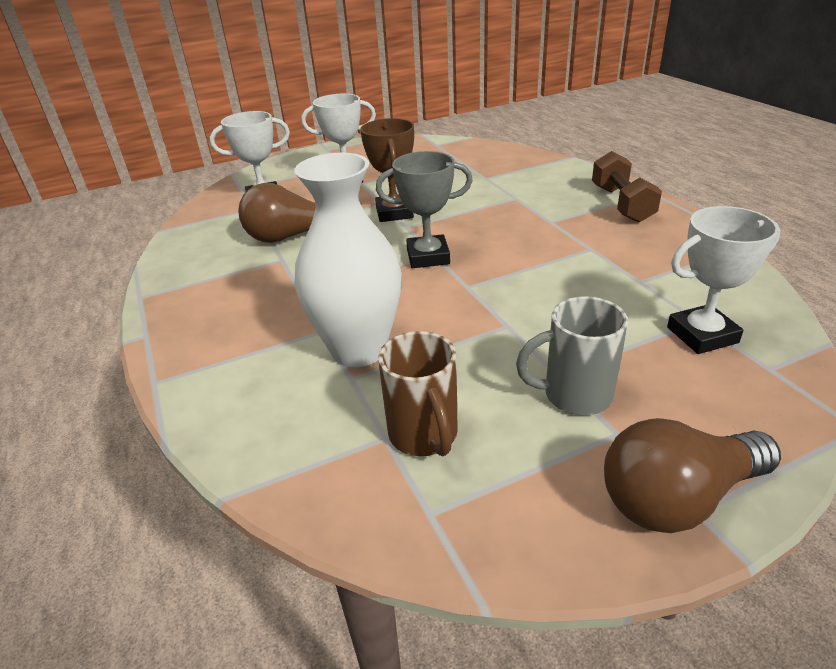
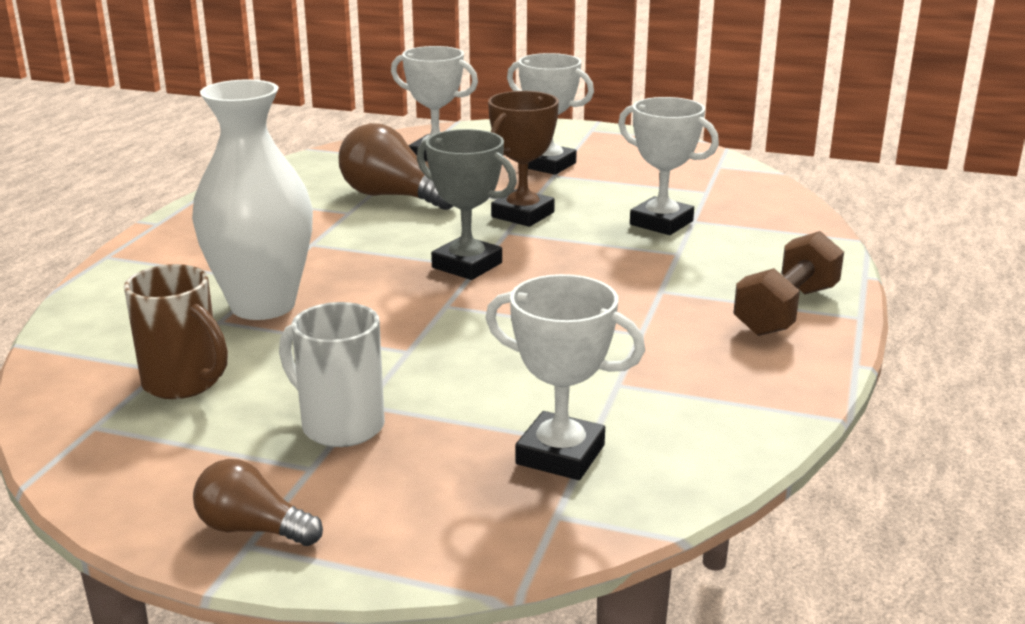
camera: 40 degrees right, 10 degrees down
brown mug [378,331,458,456] -> brown mug turned 75 degrees counterclockwise [124,264,228,399]
grey mug [516,296,628,415] -> white mug [279,302,385,447]
brown light bulb [604,418,781,533] -> brown light bulb [193,459,323,546], size x0.59
none -> white trophy [618,97,719,235]

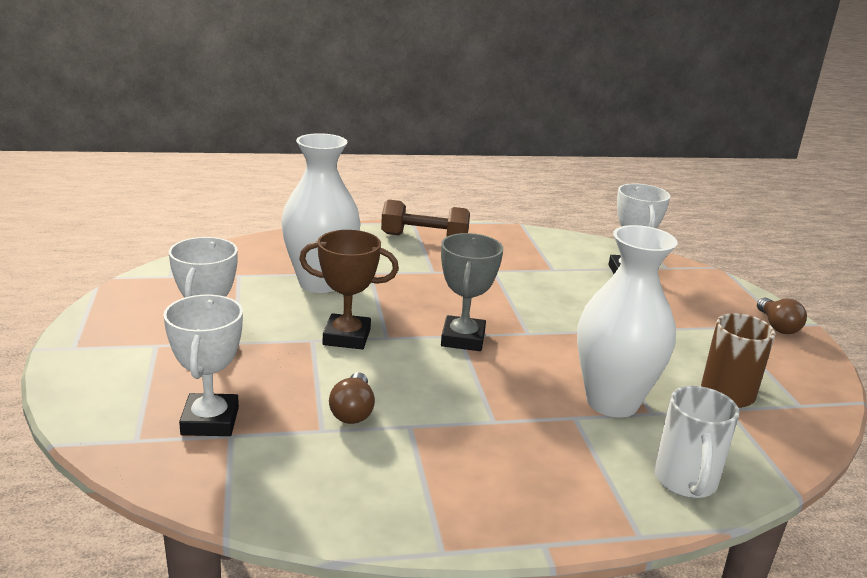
camera: 120 degrees left, 0 degrees up
white mug [279,302,385,447] -> white mug moved to [654,386,739,498]
brown light bulb [339,123,454,210] -> brown light bulb [329,372,375,424], size x0.59
white trophy [618,97,719,235] -> white vase [281,133,361,293]

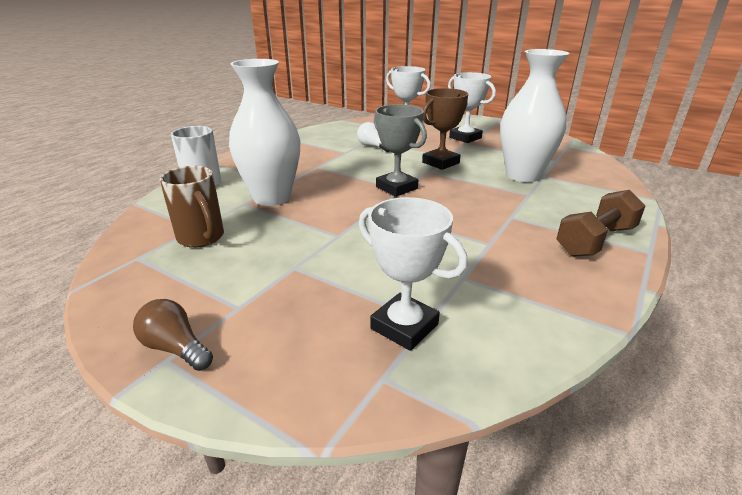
camera: 135 degrees right, 5 degrees up
brown light bulb [329,372,375,424] -> white light bulb [357,122,390,152]

